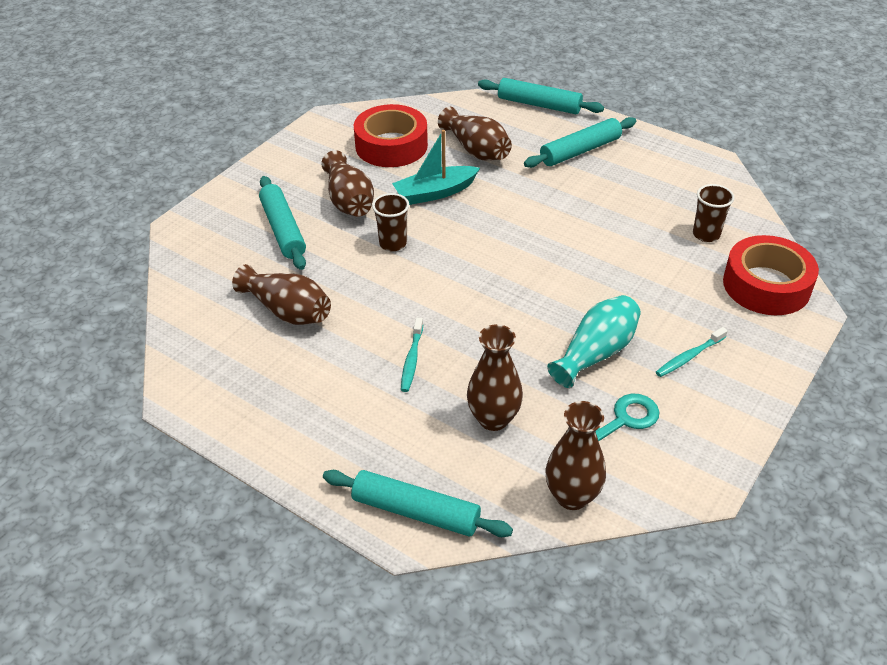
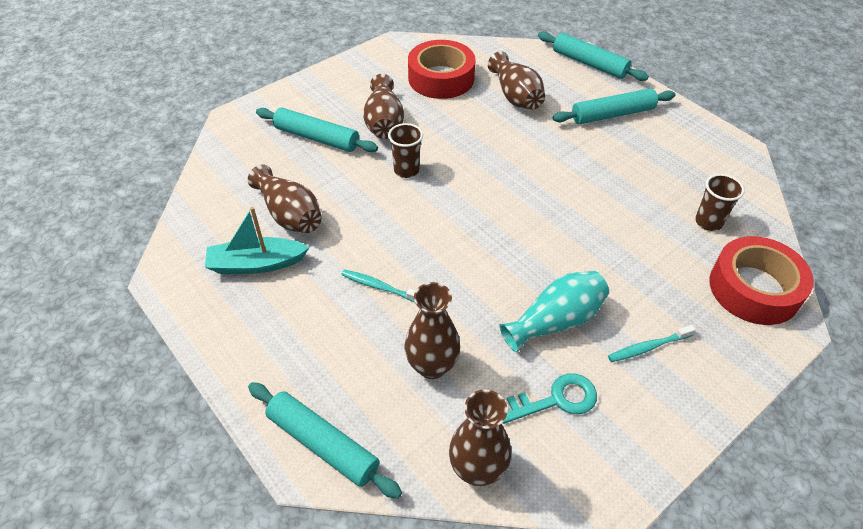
camera: 15 degrees right, 5 degrees up
turquoise rolling pin [259,176,306,270] -> turquoise rolling pin turned 60 degrees counterclockwise [256,108,378,152]
turquoise boat [392,130,480,205] -> turquoise boat moved to [205,207,309,274]
turquoise toothbrush [401,318,423,392] -> turquoise toothbrush turned 90 degrees clockwise [341,269,416,302]

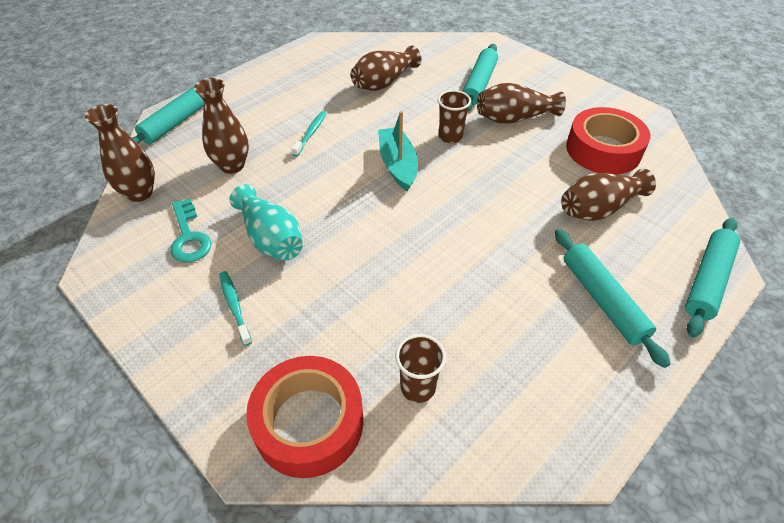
camera: 85 degrees right, 0 degrees up
turquoise boat [205,207,309,274] -> turquoise boat moved to [378,111,418,192]

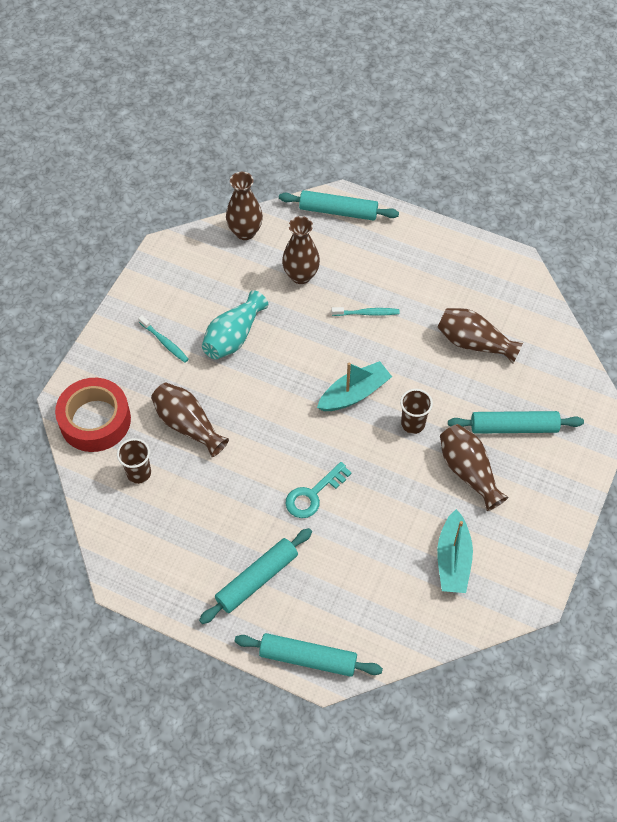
camera: 70 degrees right, 10 degrees up
turquoise key [170,198,212,263] -> turquoise key moved to [286,462,352,518]
turquoise toothbrush [219,271,252,346] -> turquoise toothbrush turned 90 degrees clockwise [138,315,189,363]
brown vase [561,169,656,221] -> brown vase moved to [151,382,229,457]
red tape [566,107,650,174] -> turquoise boat [437,509,473,593]

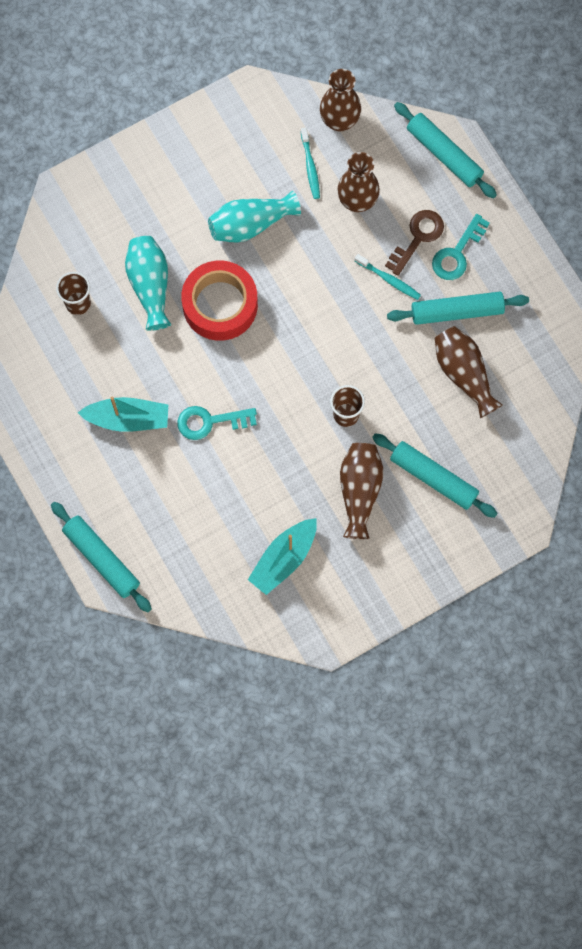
camera: 35 degrees right, 15 degrees up
red tape [55,378,131,452] -> red tape moved to [181,261,258,341]
turquoise toothbrush [138,315,189,363] -> turquoise toothbrush moved to [301,127,320,199]
brown vase [151,382,229,457] -> turquoise vase [125,236,171,331]
turquoise rolling pin [199,528,312,624] -> turquoise rolling pin moved to [387,292,529,325]
turquoise boat [317,361,392,411] -> turquoise boat moved to [78,397,168,432]
none -> brown key [385,210,444,276]
none -> turquoise key [432,214,490,280]

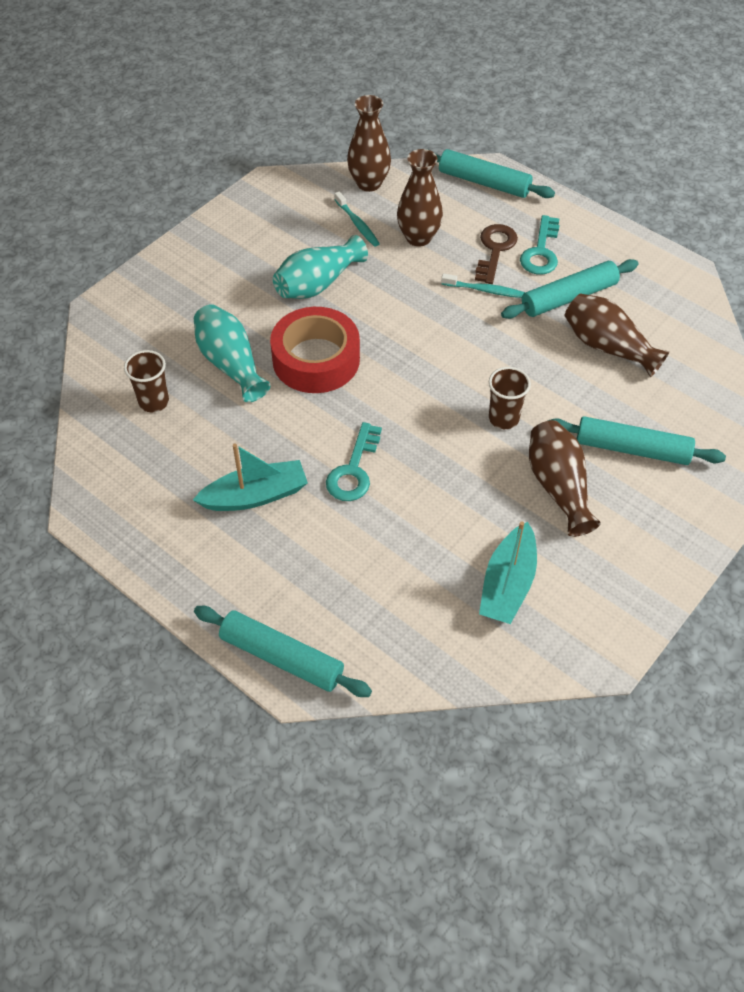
camera: 20 degrees left, 20 degrees down
turquoise key [178,406,257,440] -> turquoise key turned 45 degrees counterclockwise [326,422,382,501]

